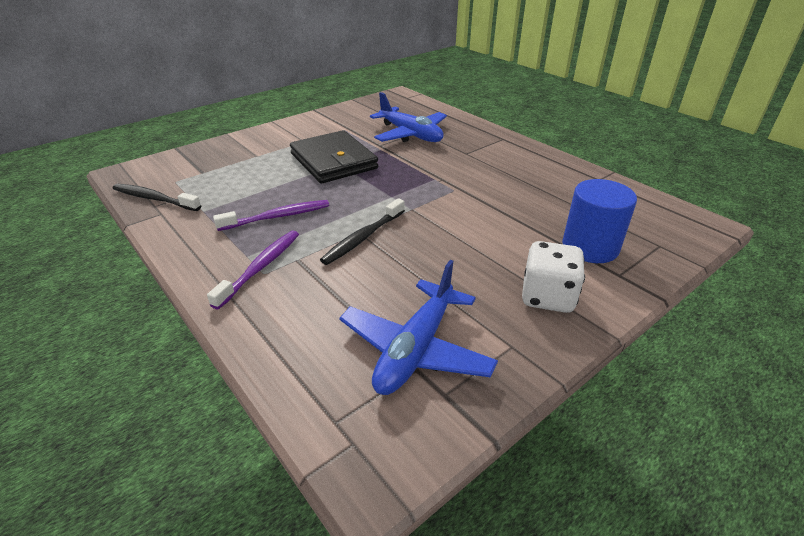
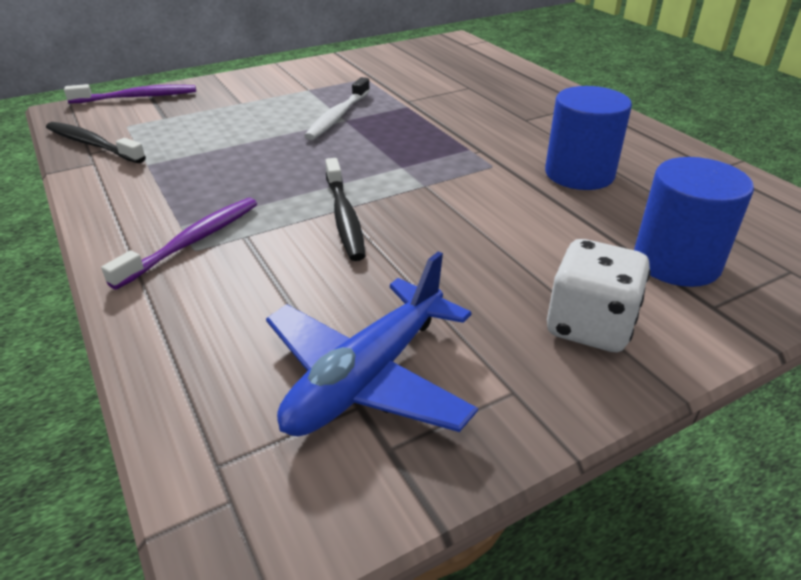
camera: 10 degrees right, 0 degrees up
purple toothbrush [213,200,329,231] -> purple toothbrush moved to [64,84,196,104]
black wallet [290,130,378,184] -> white toothbrush [304,77,370,140]
black toothbrush [320,198,405,265] -> black toothbrush turned 60 degrees counterclockwise [325,158,365,261]
blue plane [370,92,447,142] -> none
none -> blue cylinder [545,86,632,190]

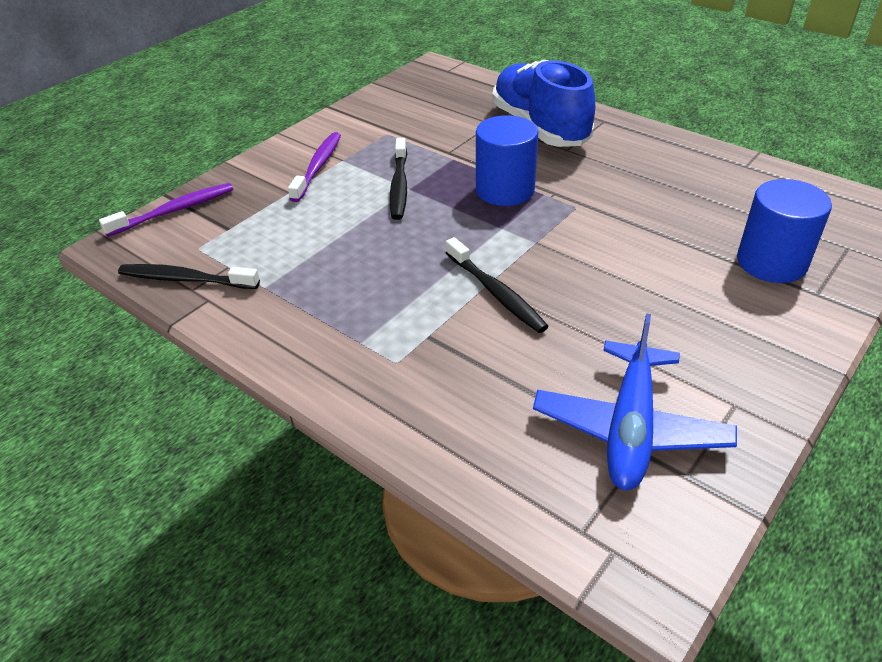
camera: 20 degrees left, 5 degrees up
purple toothbrush [101,198,257,290] -> purple toothbrush moved to [288,132,341,202]
white toothbrush [304,77,370,140] -> black toothbrush [390,138,407,220]
blue cylinder [545,86,632,190] -> blue cylinder moved to [476,115,538,206]
white dice [547,239,651,352] -> none
none -> blue shoe [492,60,595,147]

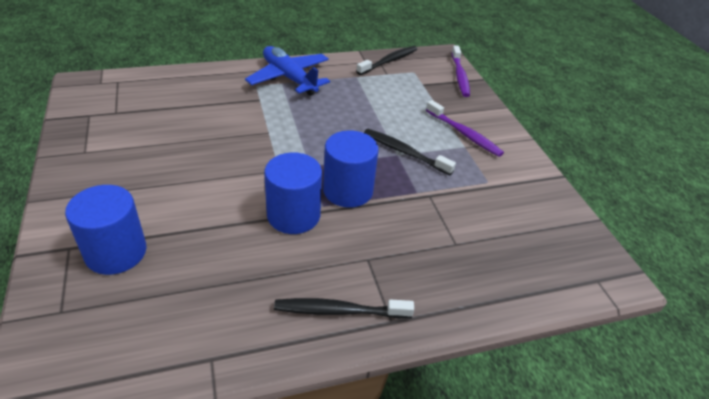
camera: 120 degrees right, 0 degrees up
black toothbrush [446,237,549,333] -> black toothbrush moved to [274,298,414,319]
blue shoe [492,60,595,147] -> none
blue plane [533,313,737,490] -> blue plane moved to [245,46,330,96]
none -> blue cylinder [264,153,322,234]

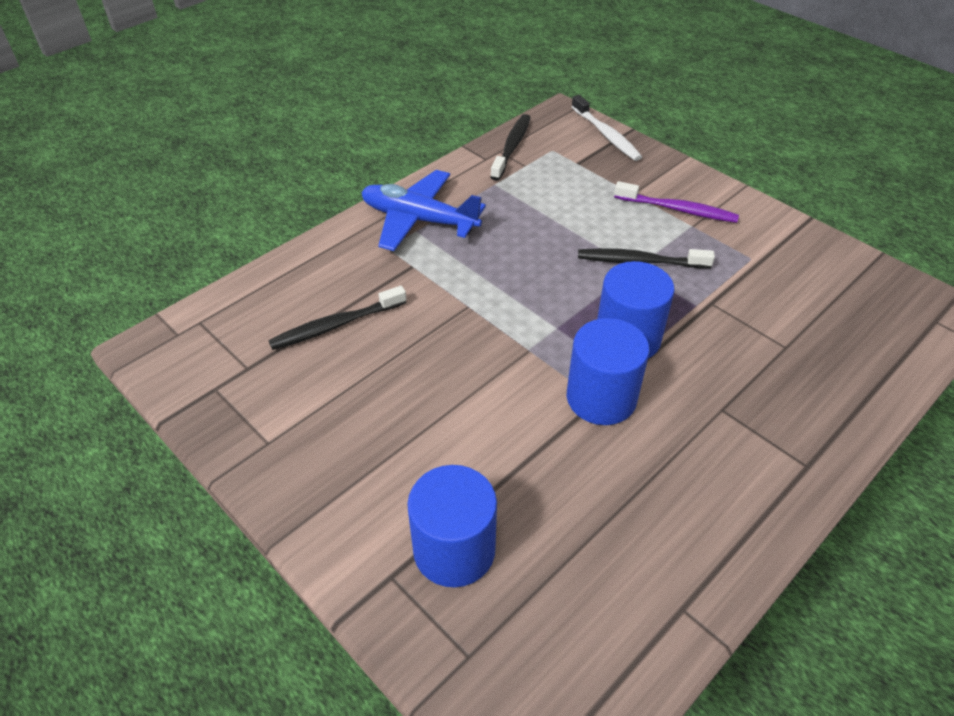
camera: 25 degrees left, 5 degrees up
black toothbrush [274,298,414,319] -> black toothbrush moved to [268,286,407,350]
purple toothbrush [452,45,470,97] -> white toothbrush [571,95,642,161]

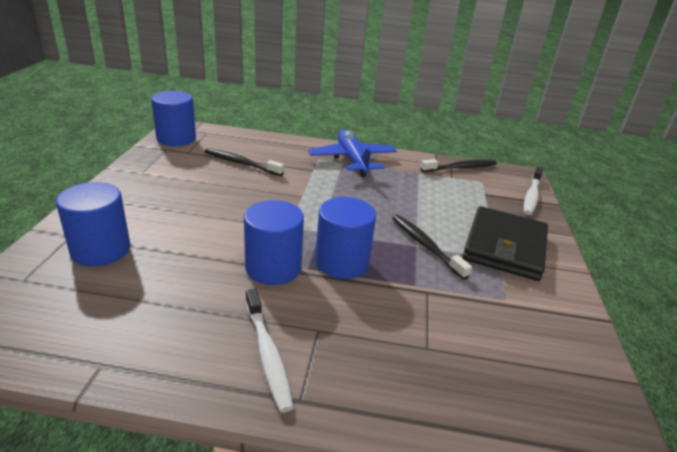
camera: 50 degrees right, 15 degrees down
purple toothbrush [614,181,739,223] -> black wallet [463,206,548,281]
none -> blue cylinder [151,91,196,146]
none -> white toothbrush [246,289,294,413]

